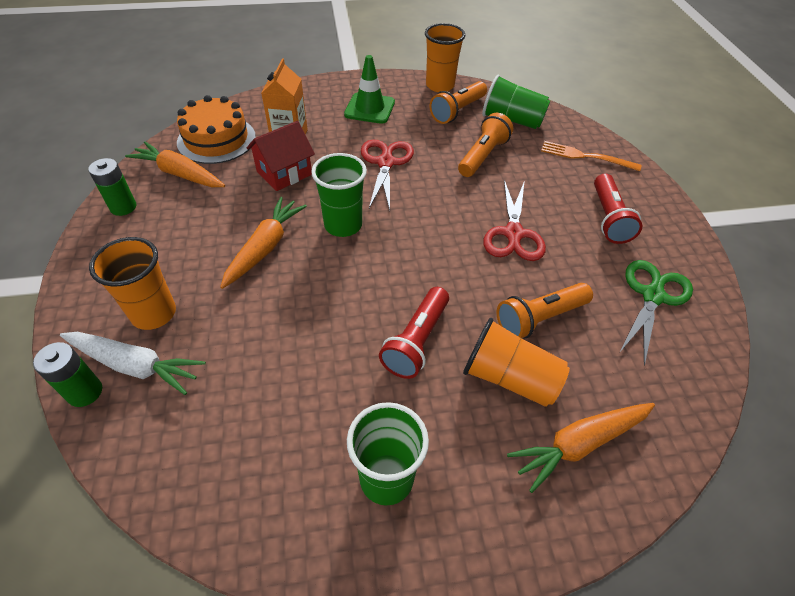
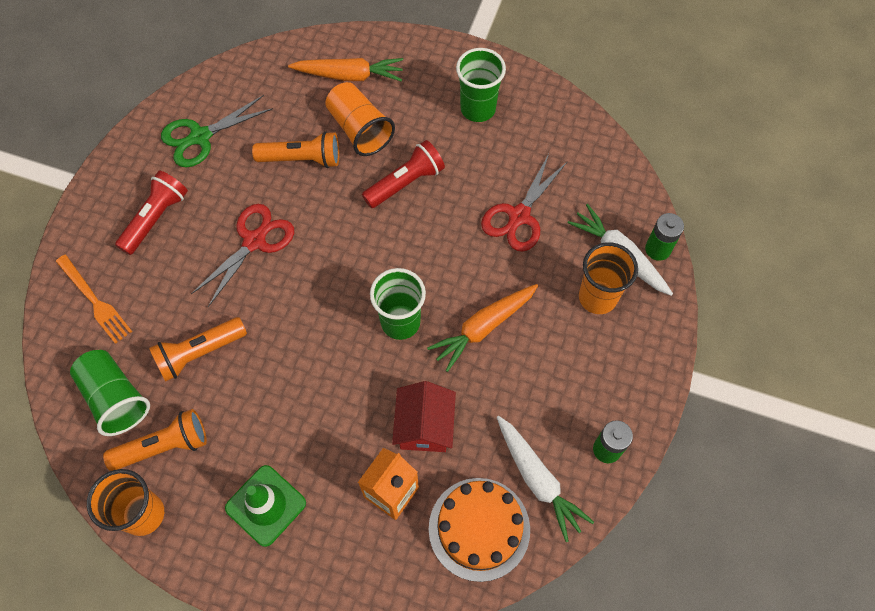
camera: 150 degrees left, 15 degrees up
orange carrot [125,141,225,187] -> white carrot [497,416,594,542]
red house [247,121,315,191] -> red house turned 75 degrees counterclockwise [392,381,456,452]
red scissors [361,140,414,210] -> red scissors moved to [481,154,568,252]

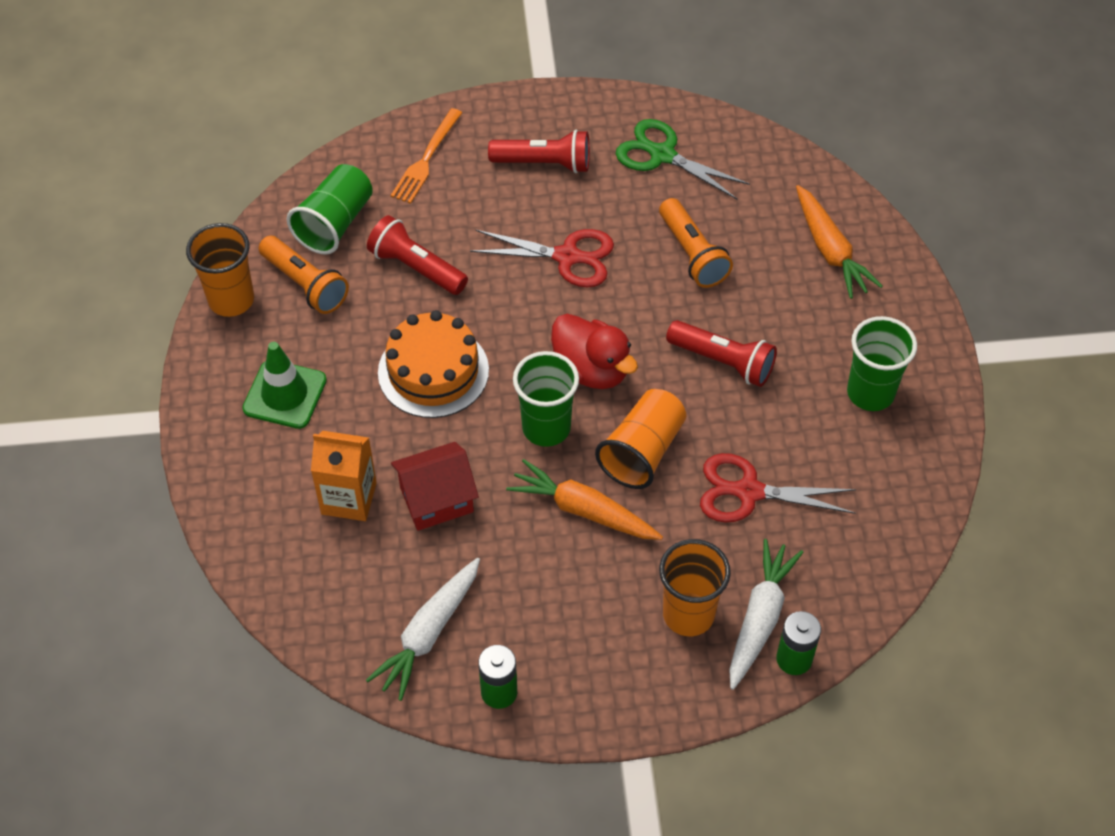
camera: 65 degrees right, 10 degrees down
orange flashlight [149,317,247,382] -> red flashlight [367,215,468,295]
orange cup [326,82,395,156] -> orange cup moved to [595,389,687,489]
orange cake [429,478,530,582] -> orange cake moved to [378,310,489,418]
none -> red duck [551,314,638,389]

